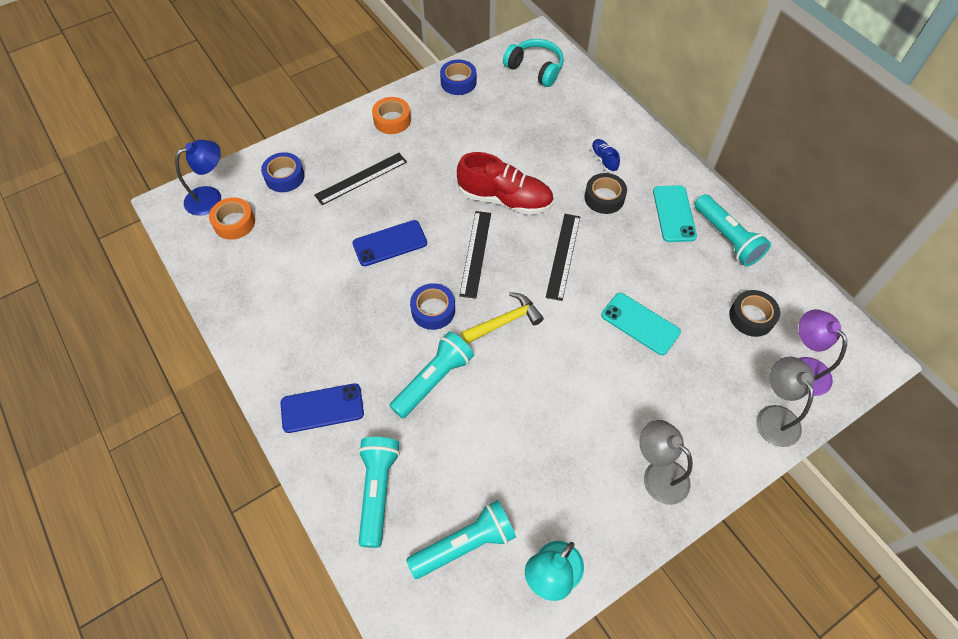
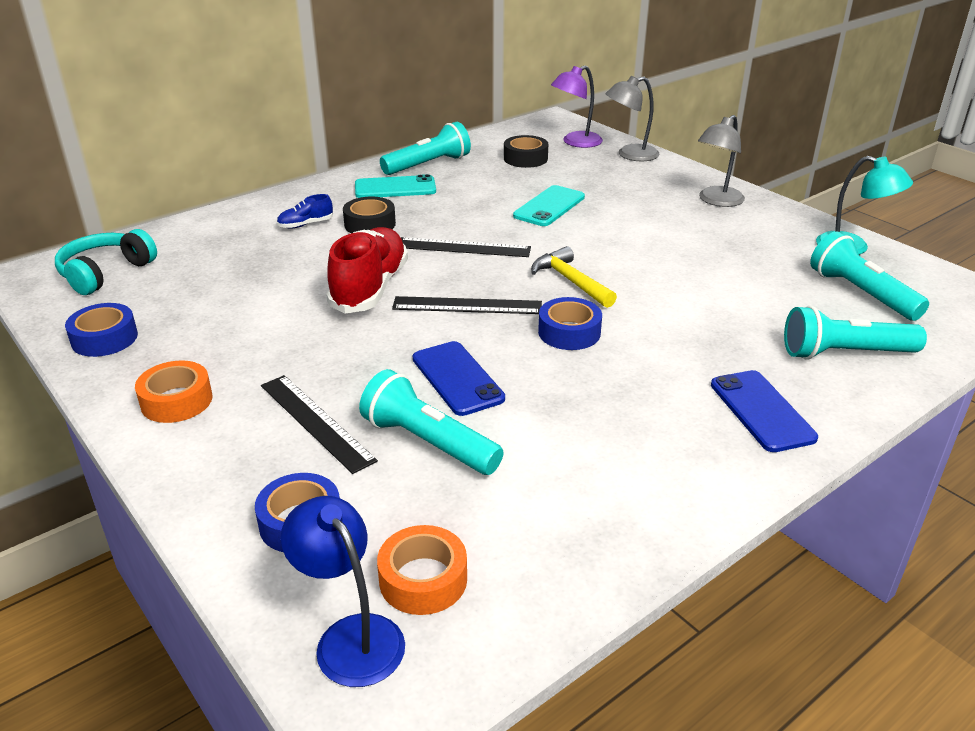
camera: 95 degrees left, 25 degrees down
turquoise flashlight [390,331,474,418] -> turquoise flashlight moved to [359,369,504,475]

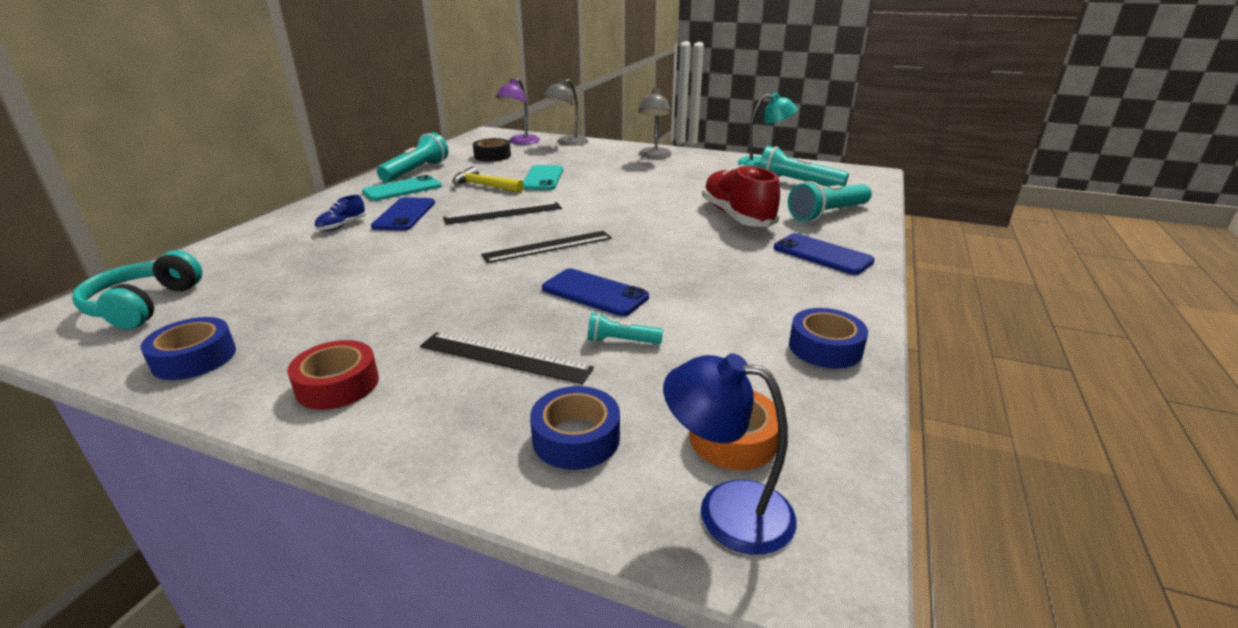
camera: 30 degrees left, 5 degrees down
orange tape [135,360,212,423] -> red tape [287,340,379,410]
red shoe [326,227,408,314] -> red shoe moved to [702,164,780,227]
black tape [343,197,396,233] -> blue phone [371,197,435,231]
turquoise flashlight [359,369,504,475] -> turquoise flashlight [588,312,663,344], size x0.52
yellow hammer [531,246,617,308] -> yellow hammer moved to [452,166,524,193]
blue tape [538,297,602,350] -> blue tape moved to [789,308,868,369]

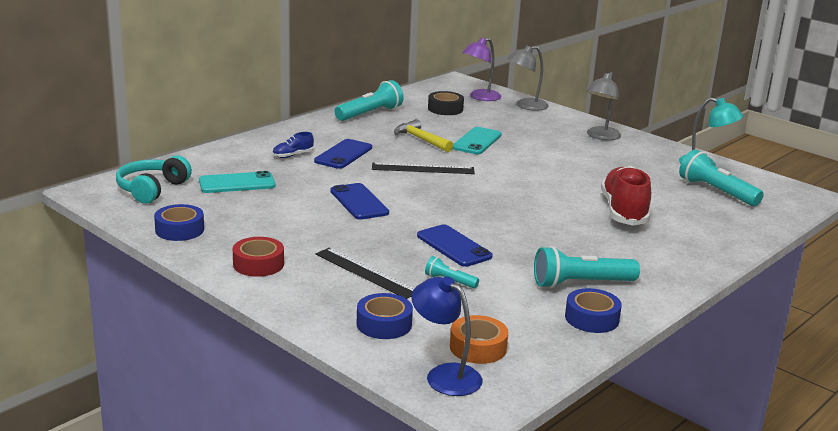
camera: 20 degrees right, 5 degrees down
turquoise phone [362,175,442,201] -> turquoise phone moved to [199,171,276,193]
black ruler [481,231,612,263] -> none
blue phone [774,233,875,275] -> blue phone moved to [330,183,389,220]
turquoise flashlight [788,181,872,222] -> turquoise flashlight moved to [534,246,640,289]

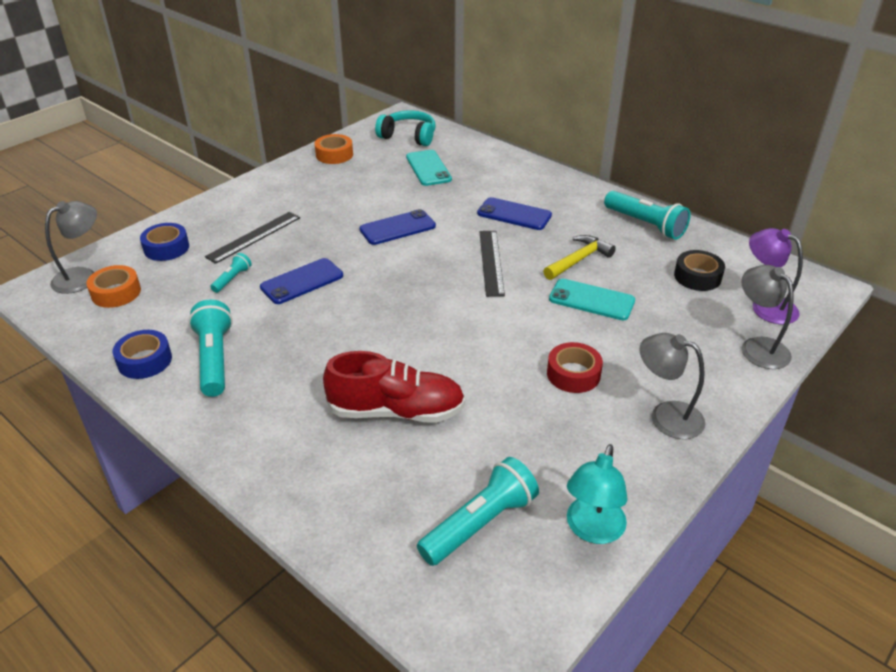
camera: 90 degrees right, 15 degrees up
blue tape [154,204,204,241] -> orange tape [315,134,353,164]
red tape [233,237,284,277] -> red tape moved to [547,342,603,393]
blue shoe [272,132,314,158] -> none
blue lamp [411,276,483,396] -> grey lamp [45,201,97,294]

